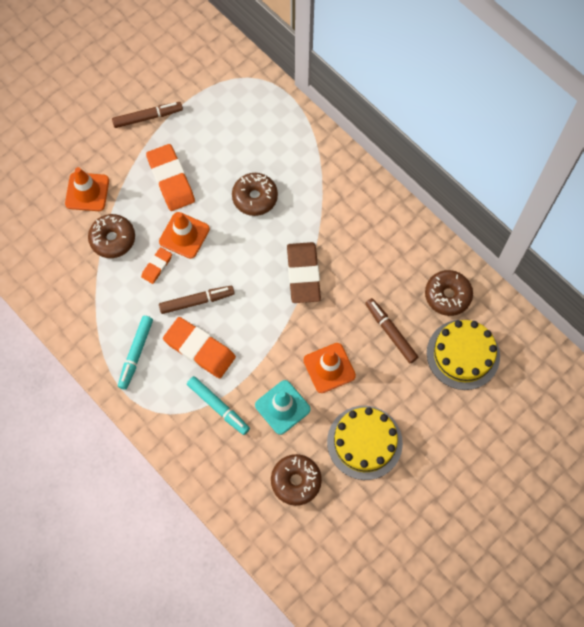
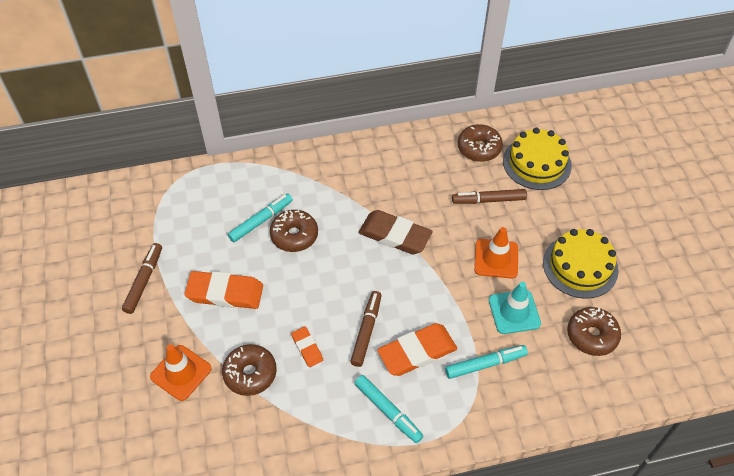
camera: 60 degrees left, 15 degrees down
orange traffic cone [159,212,210,259] -> none
none -> turquoise marker [228,194,293,242]

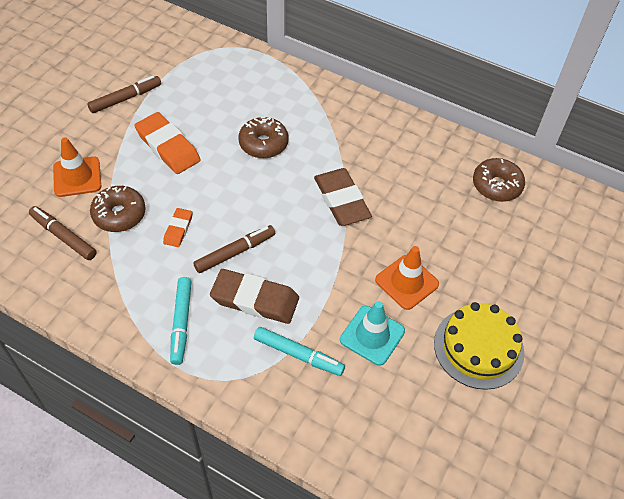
camera: 40 degrees right, 0 degrees up
turquoise marker [228,194,293,242] -> none
orange eraser [377,323,457,376] -> brown eraser [210,269,299,324]
brown marker [452,189,527,204] -> brown marker moved to [29,206,97,260]
yellow cake [503,128,572,190] -> none
brown donut [567,307,621,356] -> none

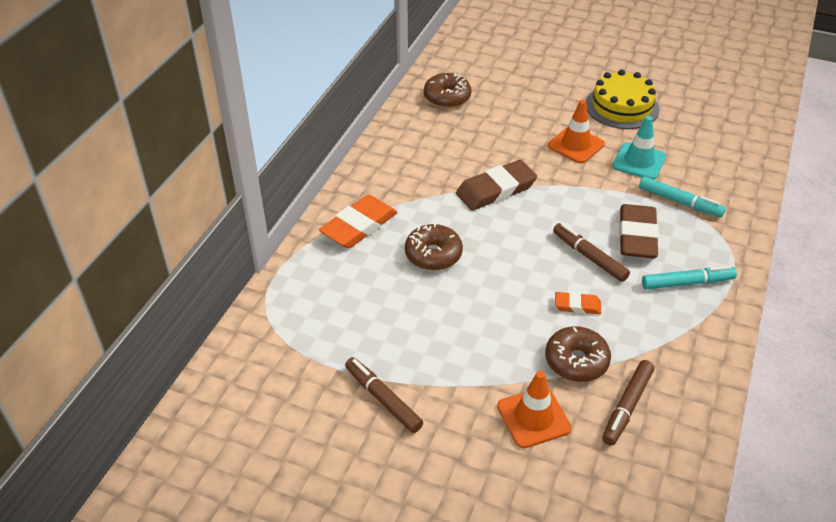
camera: 95 degrees left, 10 degrees down
orange eraser [135,112,201,174] -> orange eraser moved to [319,195,398,248]
turquoise marker [254,327,345,376] -> turquoise marker turned 105 degrees clockwise [639,177,726,217]

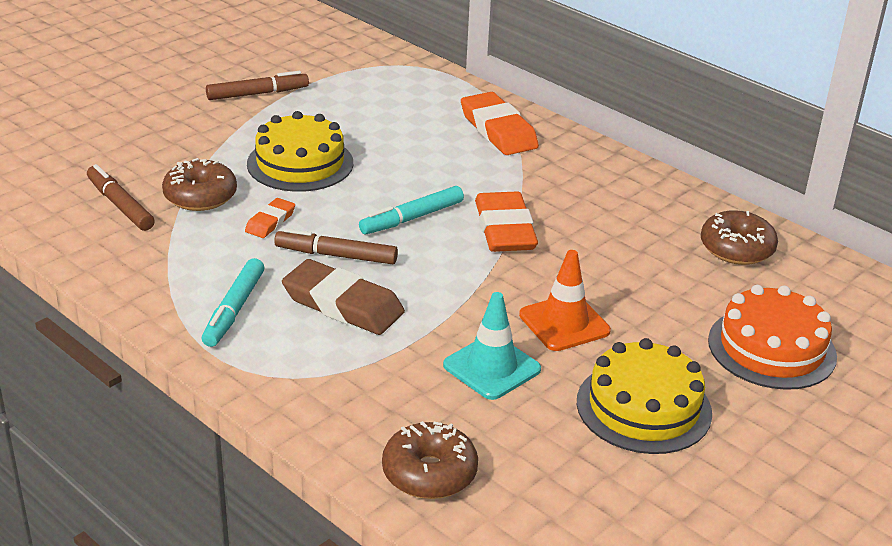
camera: 110 degrees right, 10 degrees down
brown donut [405,223,463,270] -> brown donut moved to [382,421,478,499]
brown eraser [456,160,537,211] -> orange eraser [475,192,538,252]
orange traffic cone [497,371,571,448] -> none
brown marker [553,223,630,282] -> brown marker turned 150 degrees counterclockwise [274,228,398,264]
turquoise marker [639,177,726,217] -> turquoise marker moved to [359,186,464,235]
none -> yellow cake [247,111,353,192]
none -> orange cake [708,285,837,390]

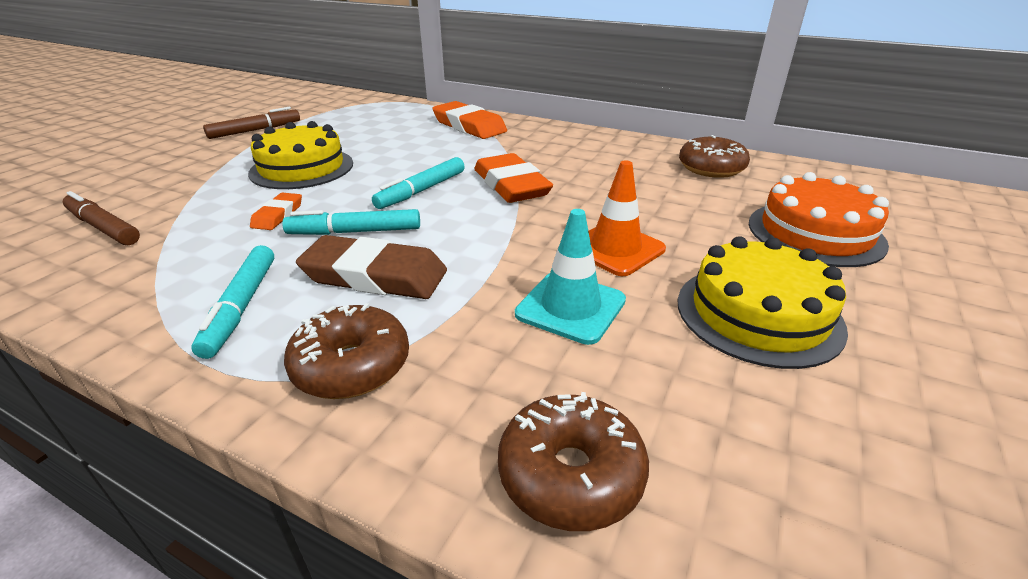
camera: 15 degrees left, 0 degrees up
brown donut [162,158,237,211] -> brown donut moved to [284,303,409,399]
brown marker [274,228,398,264] -> turquoise marker [282,209,420,235]

